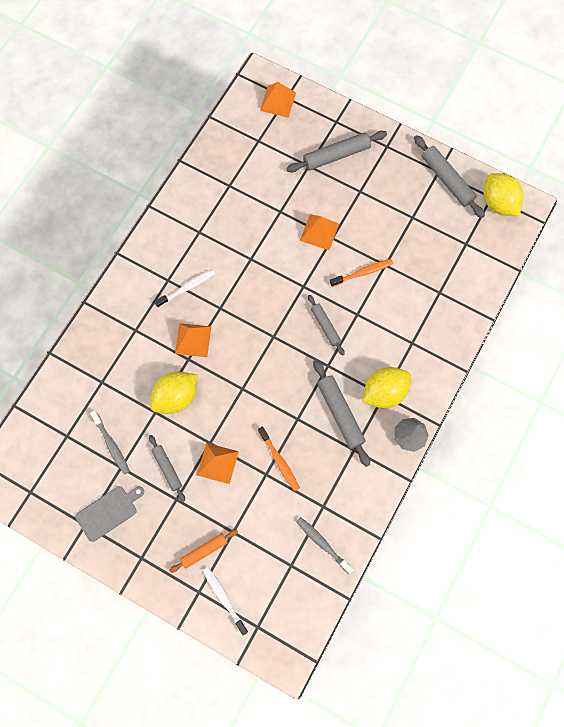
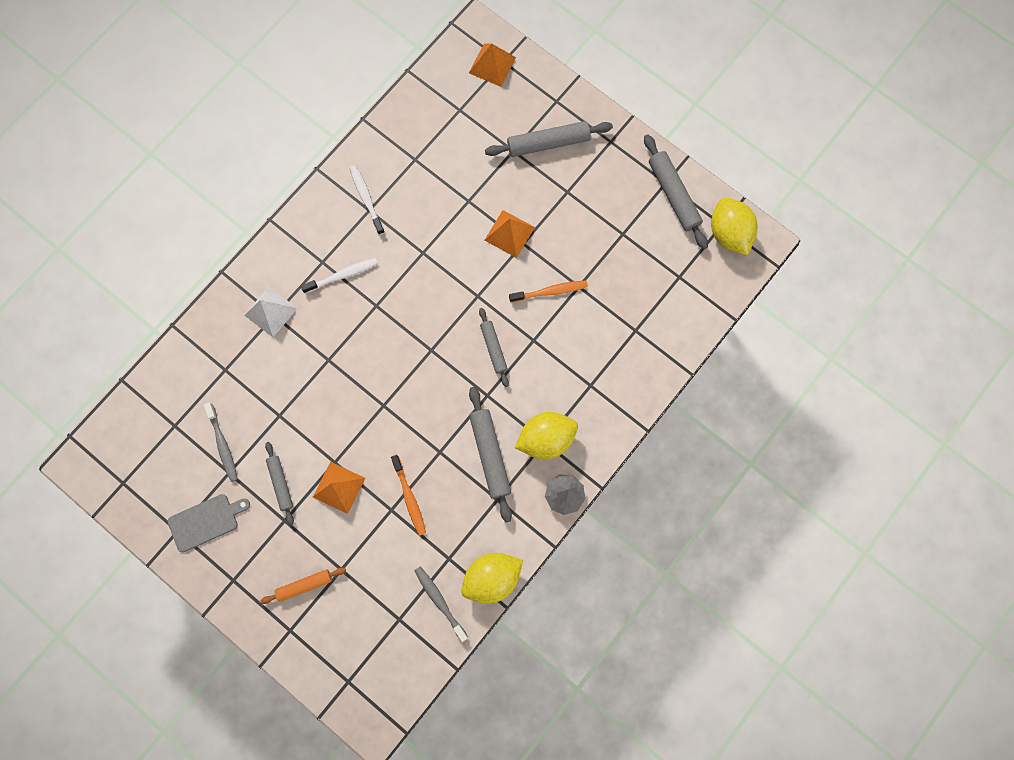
camera: 10 degrees right, 5 degrees up
yellow lemon [150,372,197,414] -> yellow lemon moved to [461,553,523,604]
orange pyramid [175,323,212,357] -> none
white toothbrush [203,567,248,635] -> white toothbrush moved to [350,165,385,235]
none -> white pyramid [244,287,298,337]

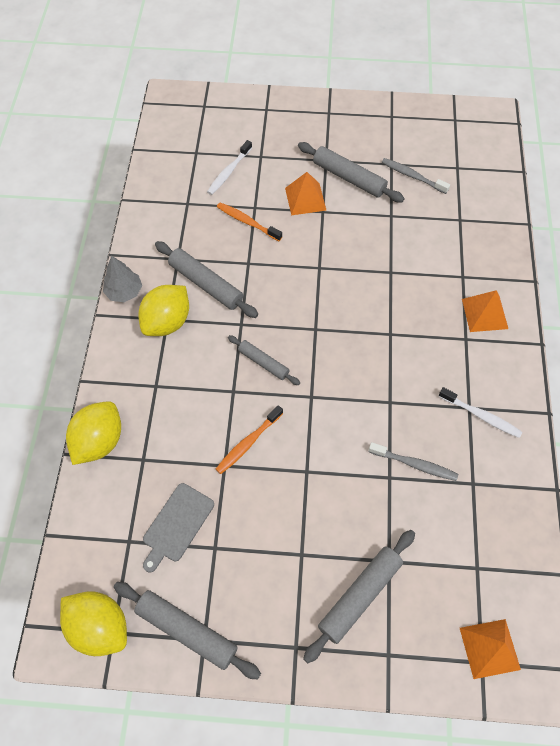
camera: 145 degrees right, 15 degrees down
grey cutting board [168,494,250,552] -> grey cutting board moved to [143,483,214,573]
white pyramid [244,287,298,337] -> none
orange rolling pin [260,567,346,604] -> none
grey rolling pin [265,442,294,525] -> grey rolling pin [298,142,405,202], size x1.61
white toothbrush [301,258,378,293] -> white toothbrush moved to [207,140,252,195]
grey toothbrush [414,566,468,642] -> grey toothbrush moved to [369,442,458,481]
yellow lemon [461,553,523,604] -> yellow lemon moved to [66,401,121,465]
orange pyramid [484,210,535,258] -> orange pyramid moved to [462,290,508,332]

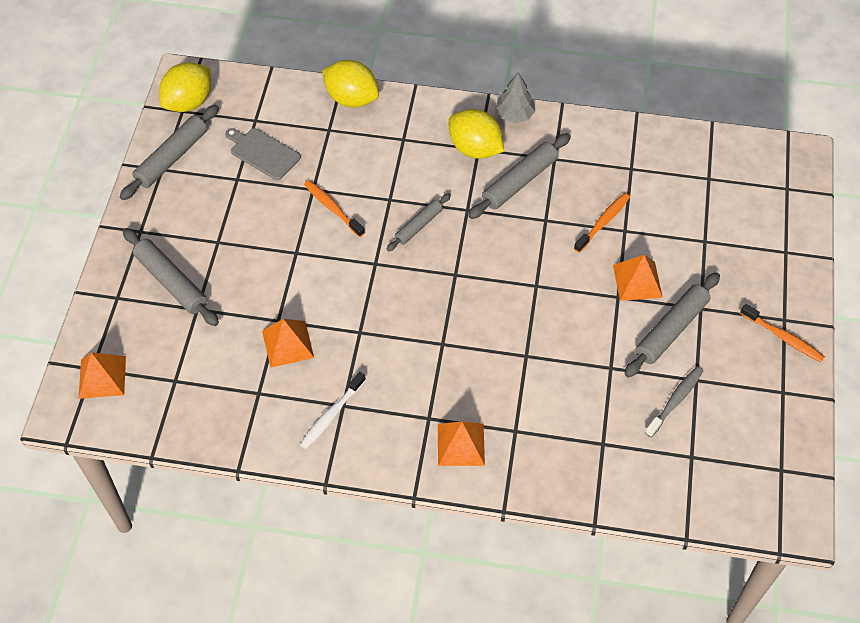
camera: 95 degrees right, 5 degrees down
white toothbrush [207,140,252,195] -> none
grey toothbrush [369,442,458,481] -> orange pyramid [262,319,314,368]
none -> orange toothbrush [740,304,825,362]

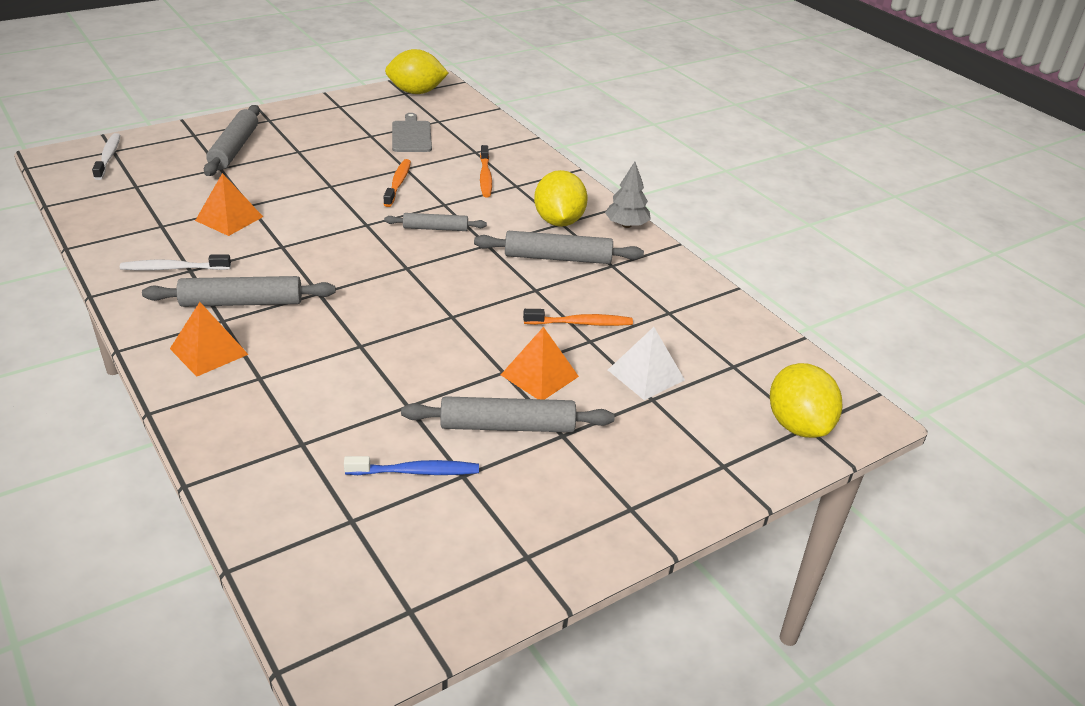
camera: 45 degrees right, 20 degrees down
orange pyramid [79,352,126,399] -> white toothbrush [92,133,120,180]
grey rolling pin [120,105,219,200] -> grey rolling pin moved to [142,276,336,307]
yellow lemon [322,60,379,108] -> yellow lemon moved to [770,363,842,438]
grey toothbrush [645,366,703,438] -> blue toothbrush [344,456,479,475]
orange toothbrush [740,304,825,362] -> orange toothbrush moved to [480,145,492,197]
none -> white pyramid [608,327,685,400]

